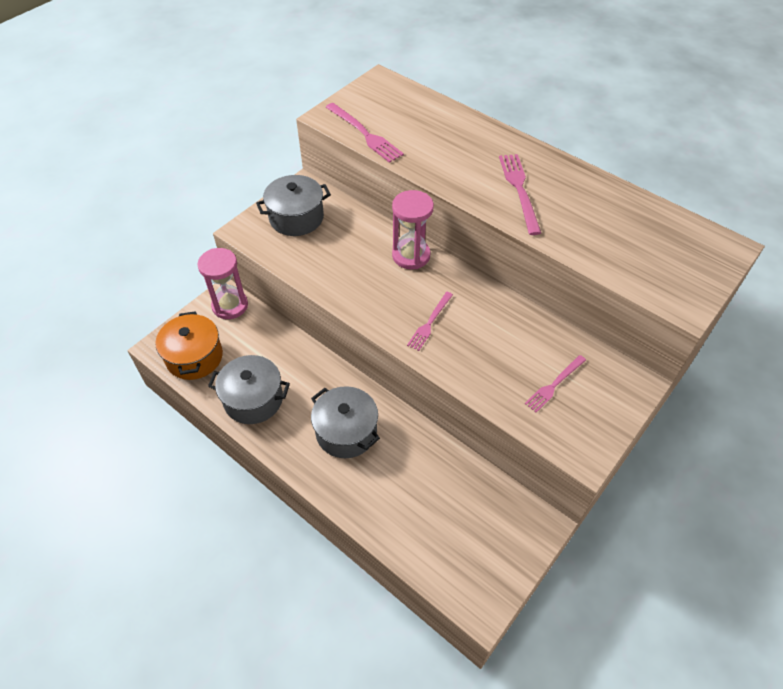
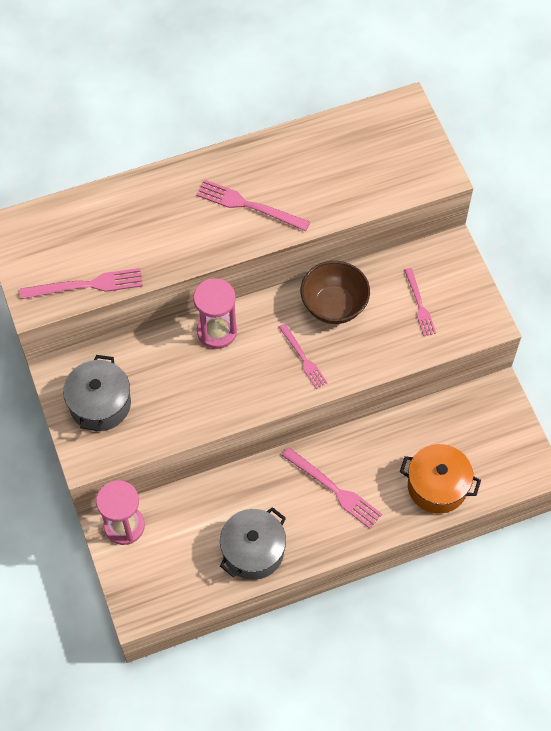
camera: 60 degrees left, 10 degrees up
orange pot [155,311,223,380] -> orange pot moved to [400,444,481,514]
grey pot [311,386,380,458] -> pink fork [282,447,382,529]
none -> brown bowl [301,261,370,324]

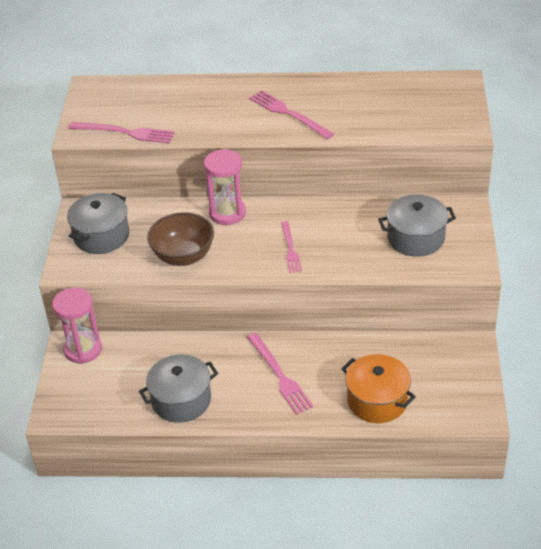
camera: 25 degrees right, 20 degrees down
brown bowl [301,261,370,324] -> brown bowl moved to [147,212,214,266]
pink fork [404,268,436,336] -> grey pot [378,194,456,257]

